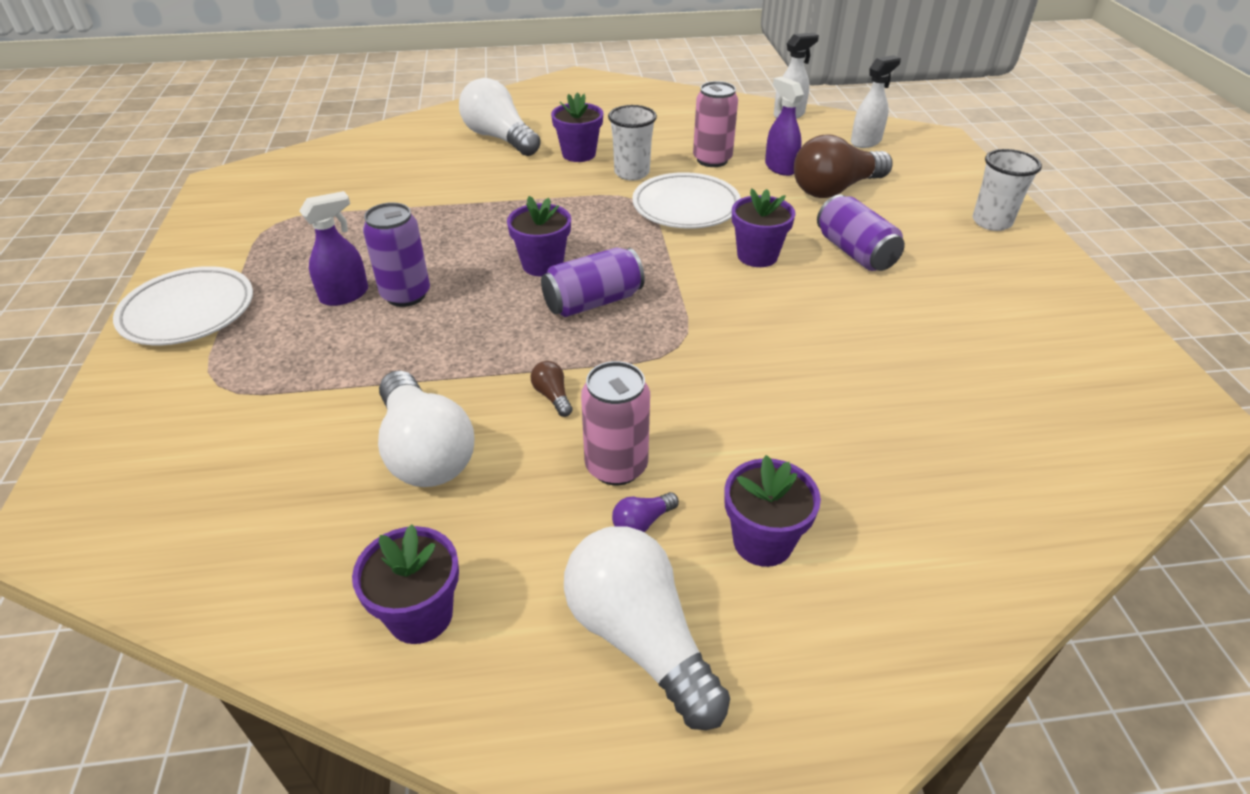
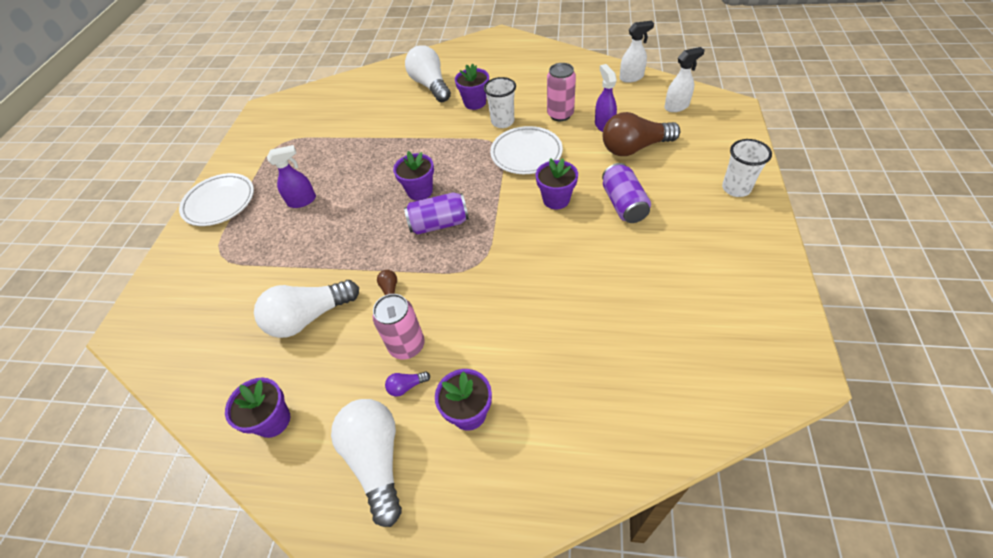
camera: 20 degrees right, 10 degrees up
purple can [363,202,430,307] -> none
white light bulb [378,370,474,487] -> white light bulb turned 75 degrees clockwise [254,280,359,338]

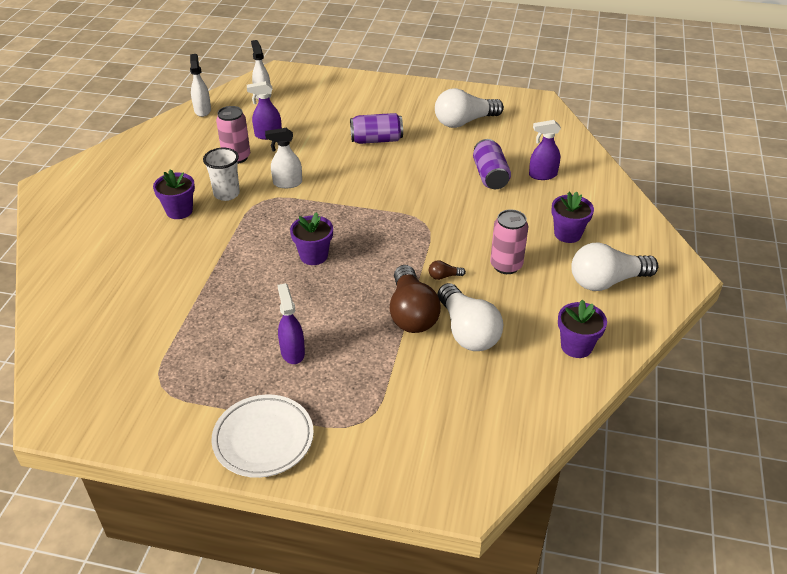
camera: 90 degrees left, 10 degrees down
purple light bulb [385,371,430,397] -> none
purple can [404,192,469,235] -> purple can moved to [473,139,511,189]
white light bulb [405,45,451,102] -> white light bulb moved to [435,88,504,128]
white plate [490,126,563,174] -> white spray bottle [265,128,302,188]
purple flower pot [536,158,578,209] -> none
brown light bulb [603,112,680,156] -> brown light bulb moved to [390,265,441,333]
white cup [722,139,772,197] -> none
none -> purple spray bottle [529,120,561,180]

